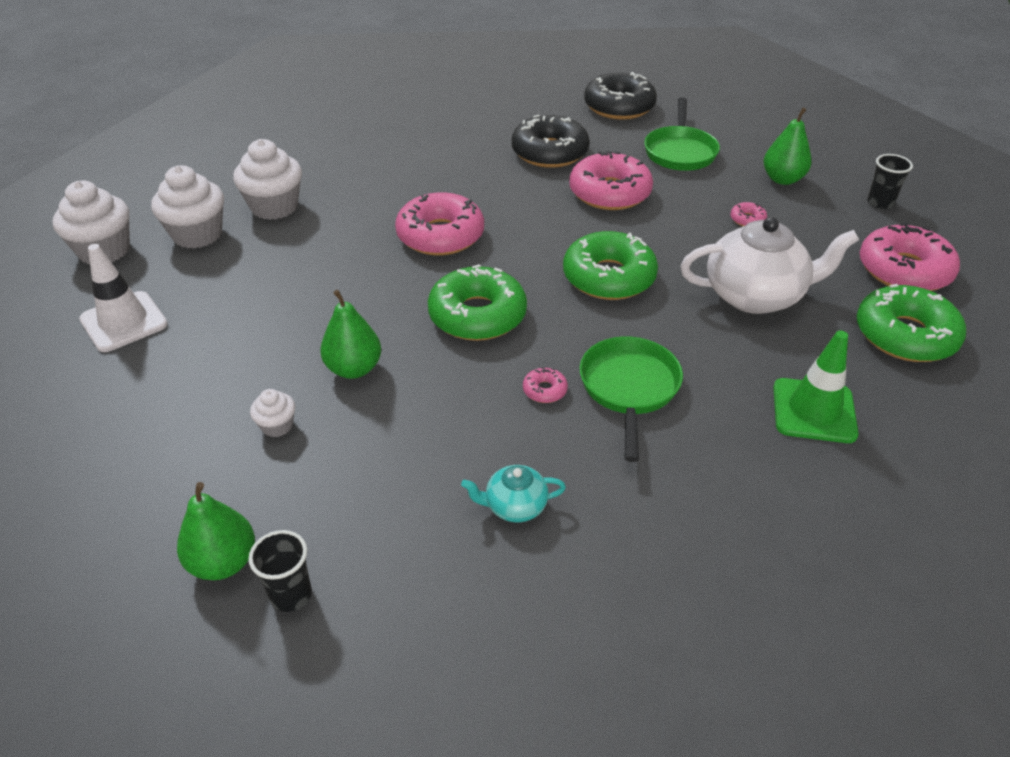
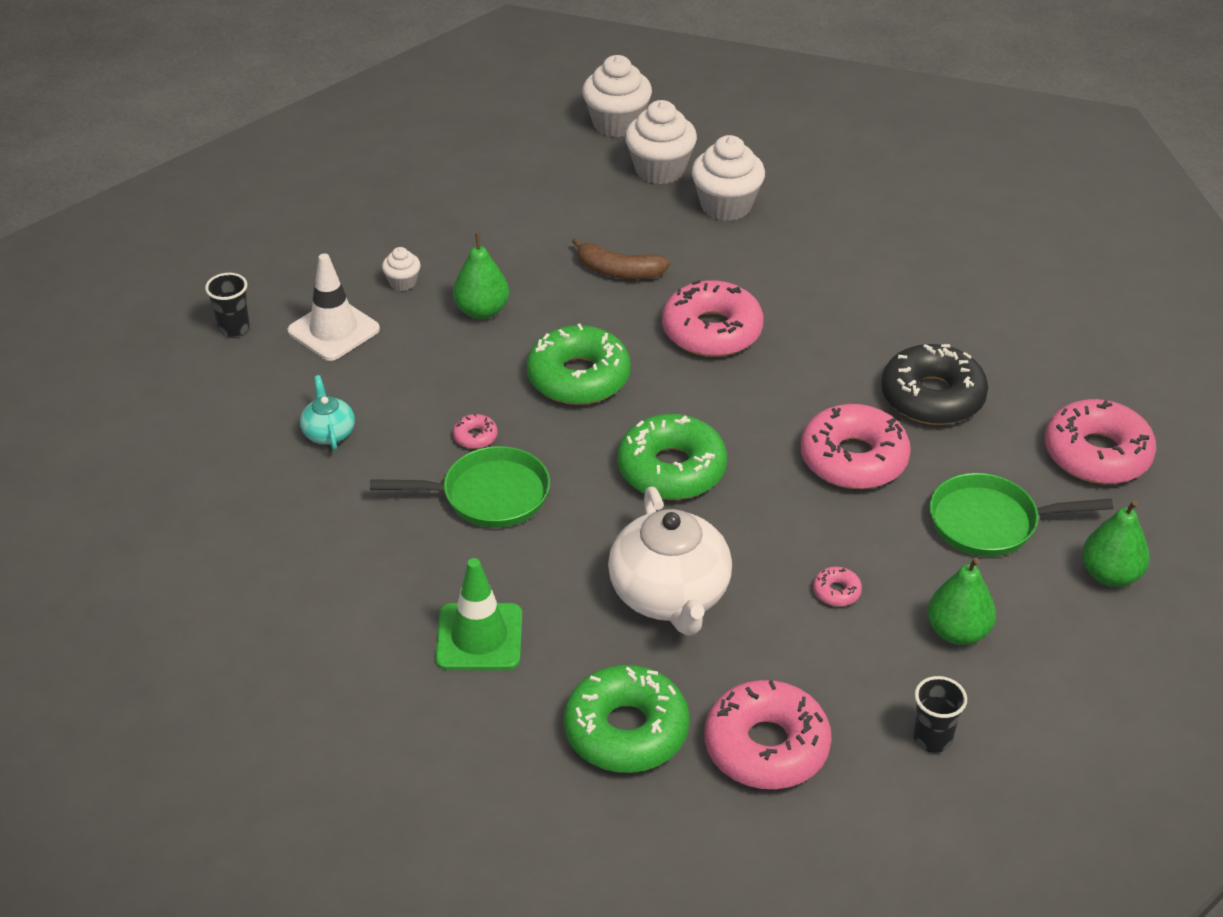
camera: 80 degrees right, 0 degrees up
white traffic cone [79,244,168,352] -> white traffic cone moved to [287,253,380,361]
green pear [177,482,255,580] -> green pear moved to [1082,500,1150,587]
black donut [584,72,657,120] -> pink donut [1045,399,1156,484]
none -> brown banana [572,237,670,279]

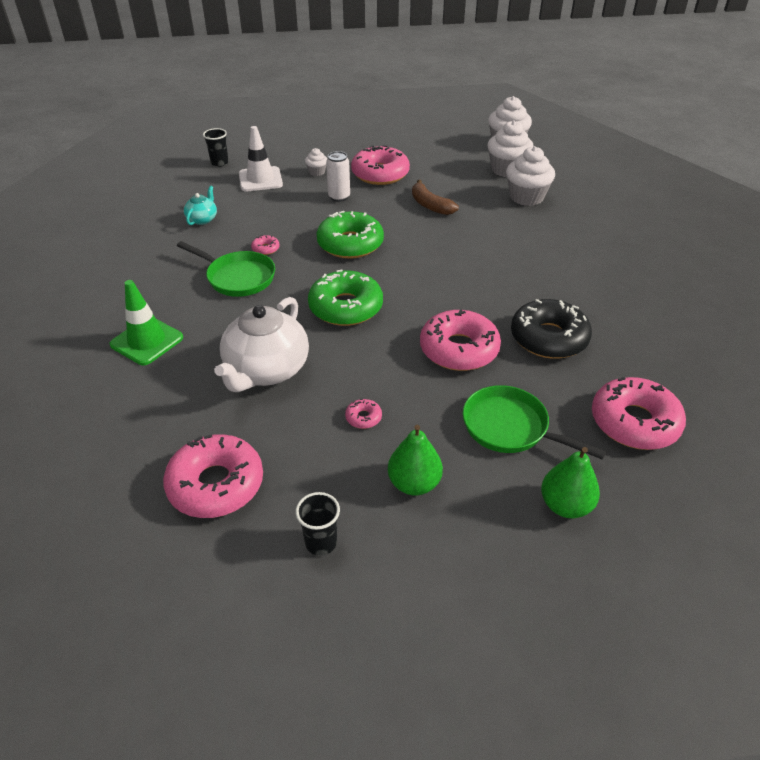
camera: 35 degrees right, 0 degrees up
green pear [453,233,509,319] -> white can [326,151,350,202]
green donut [564,665,689,773] -> none
pink donut [662,280,763,357] -> pink donut moved to [351,145,410,185]

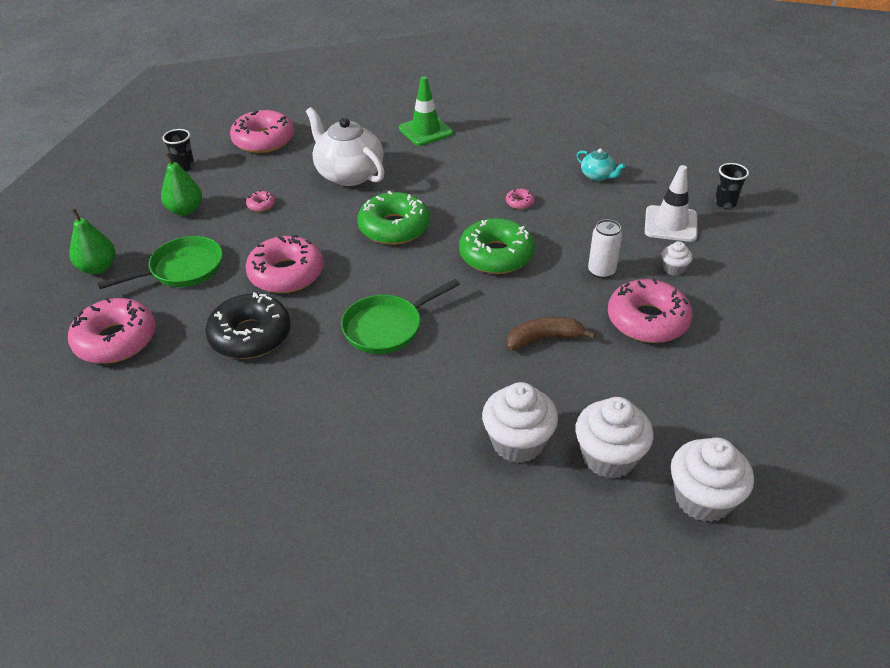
camera: 115 degrees right, 0 degrees up
green pan [177,241,275,297] -> green pan moved to [341,279,460,354]

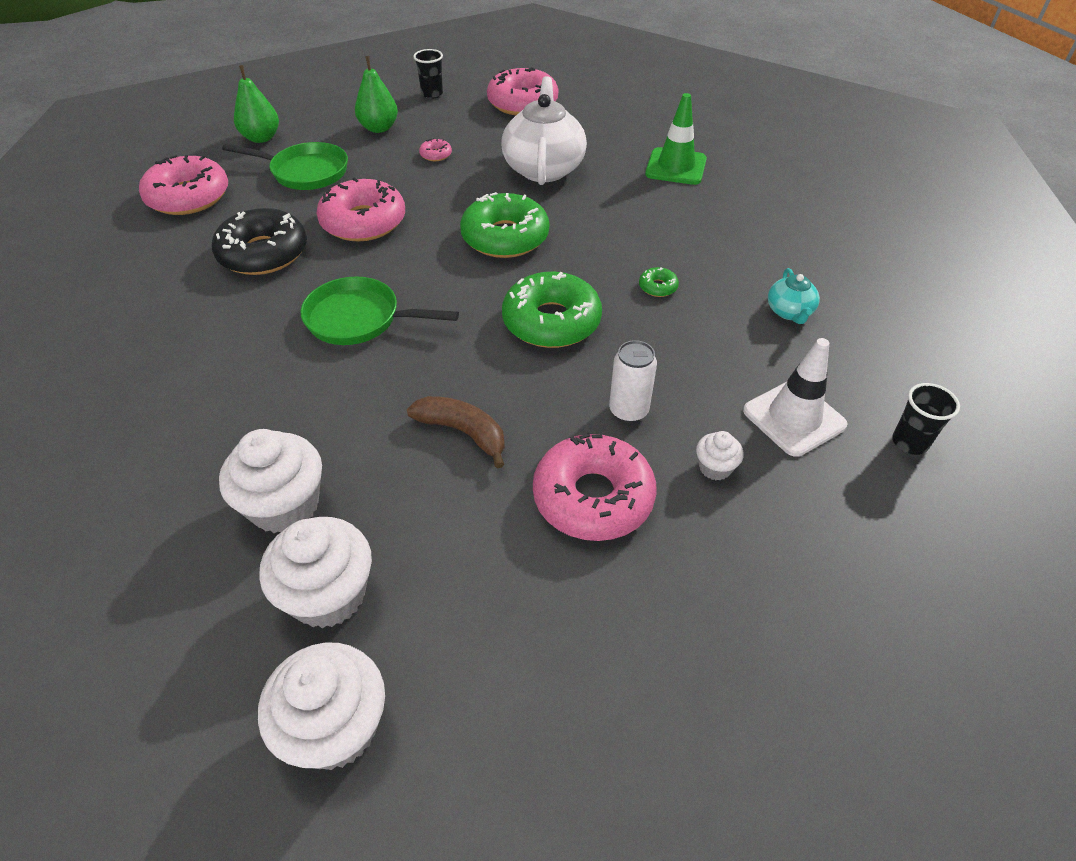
camera: 45 degrees right, 5 degrees up
pink donut [506,189,535,209] -> green donut [639,267,679,297]

